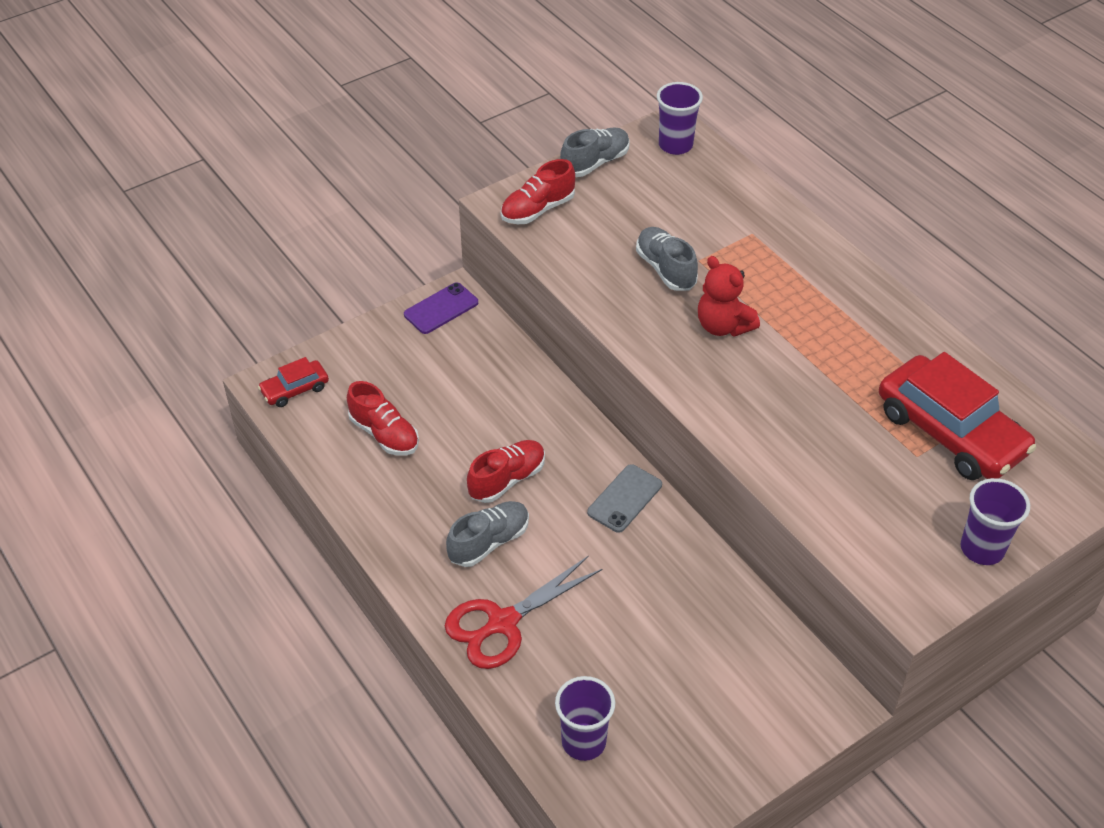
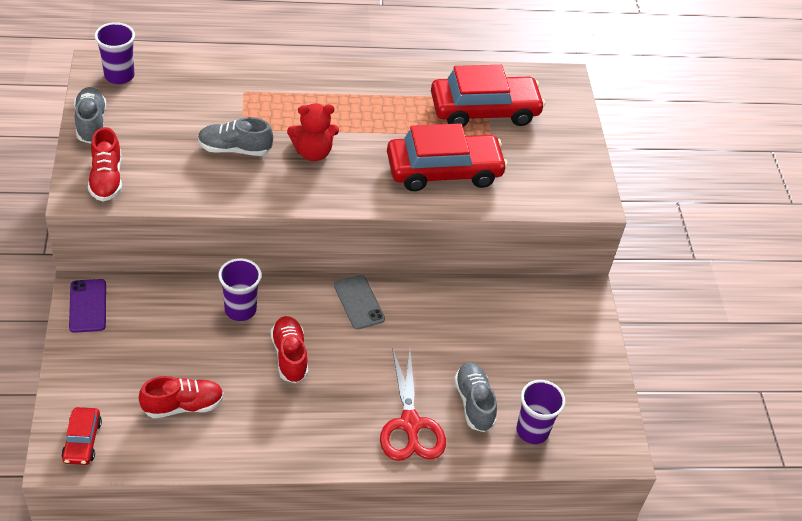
camera: 65 degrees left, 0 degrees up
grey shoe [446,501,529,567] -> grey shoe moved to [454,362,497,432]
purple cup [961,478,1030,565] -> purple cup moved to [219,258,261,321]
none -> red car [387,123,508,191]

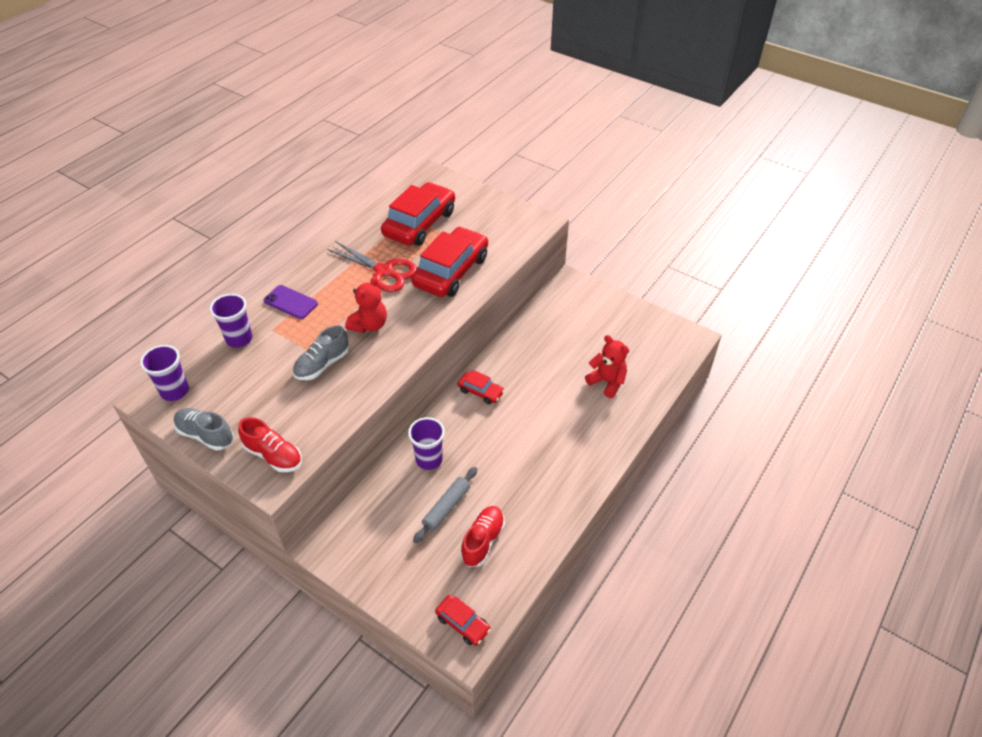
camera: 45 degrees left, 0 degrees up
purple phone [69,279,106,333] -> purple phone moved to [263,285,318,319]
red shoe [271,316,308,383] -> none
grey phone [334,275,385,329] -> red car [458,370,505,404]
red scissors [380,347,446,461] -> red scissors moved to [327,241,417,292]
grey shoe [454,362,497,432] -> red teddy bear [585,335,629,398]
purple cup [516,380,566,444] -> purple cup moved to [210,294,252,348]
none -> grey rolling pin [413,467,477,543]

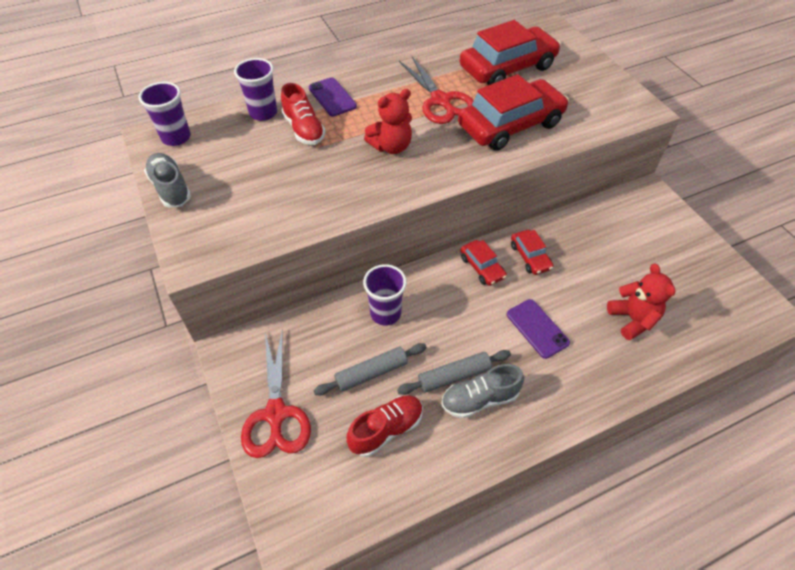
camera: 30 degrees right, 5 degrees up
red shoe [238,417,302,472] -> red shoe moved to [281,83,325,145]
grey shoe [293,325,349,380] -> grey shoe moved to [441,364,524,418]
red car [435,595,491,646] -> red car moved to [511,230,554,275]
none -> red scissors [241,329,311,458]
none -> grey rolling pin [397,350,511,395]
none -> purple phone [507,299,570,359]

